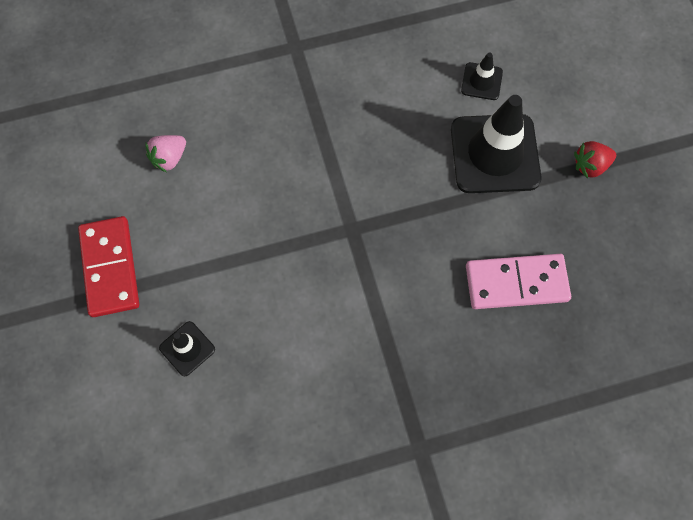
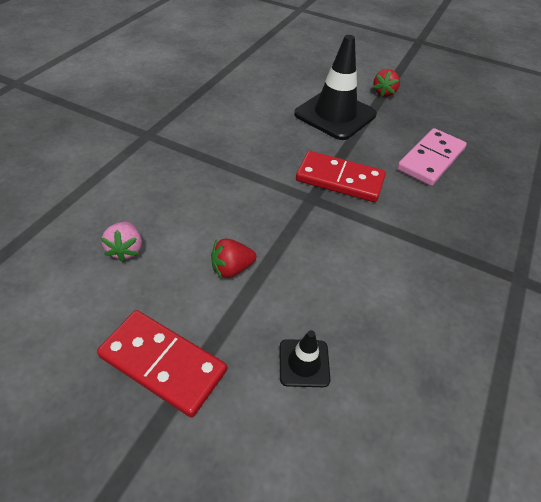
camera: 50 degrees left, 20 degrees down
black traffic cone [461,52,503,100] -> none
none -> red strawberry [211,239,256,278]
none -> red domino [296,151,386,202]

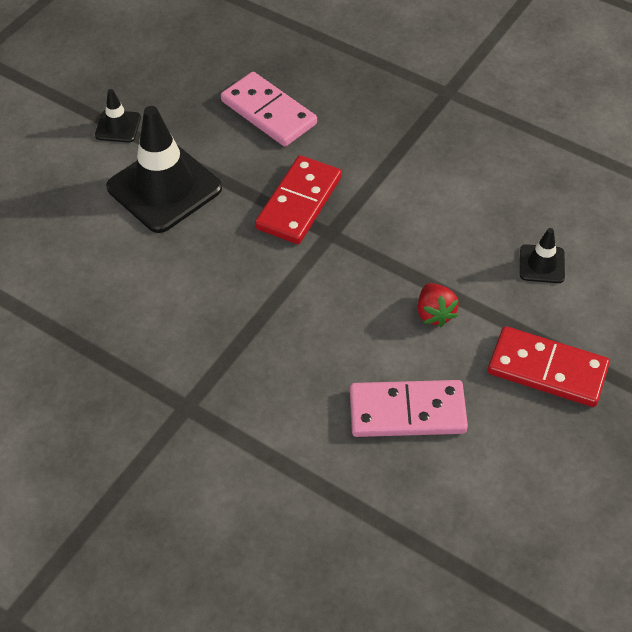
camera: 80 degrees left, 5 degrees up
red domino [97,310,227,417] -> red domino turned 75 degrees clockwise [488,326,610,407]
pink strawberry [101,222,142,262] -> pink domino [350,380,468,437]
red strawberry [373,69,400,97] -> black traffic cone [95,89,141,143]

